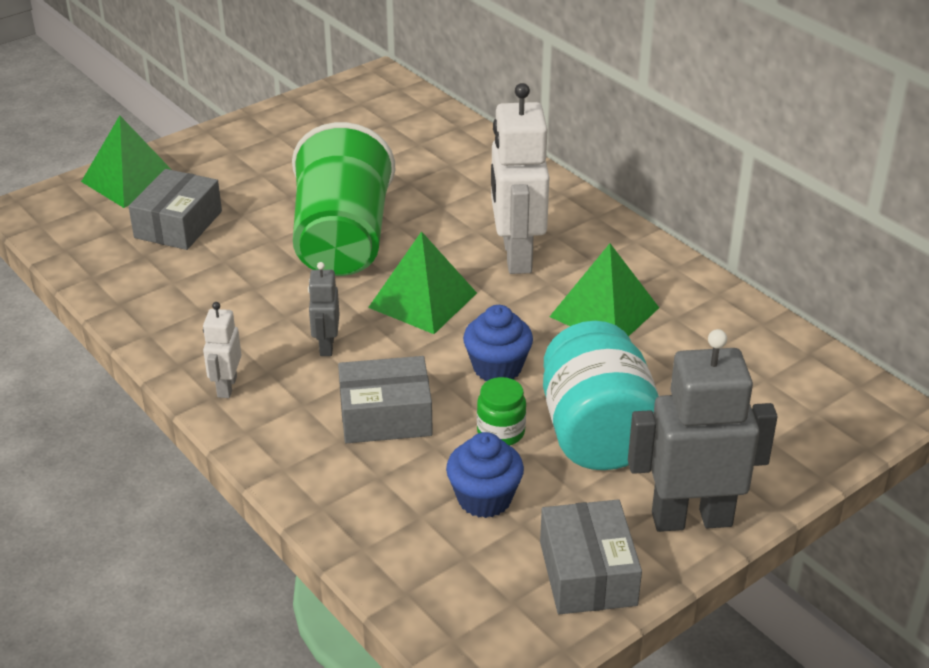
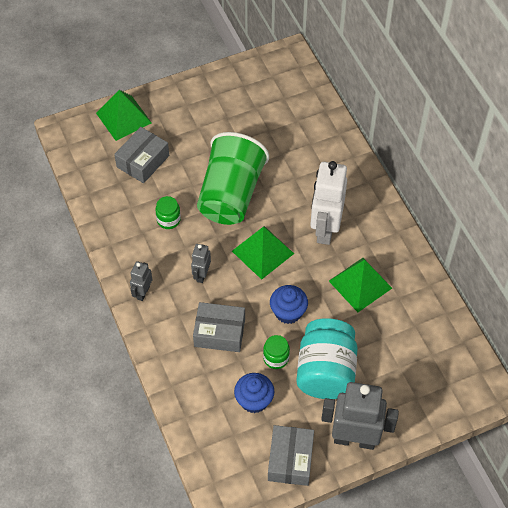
camera: 15 degrees right, 20 degrees up
white robot [203,302,241,398] -> grey robot [130,261,152,301]
none -> green jar [155,196,181,229]

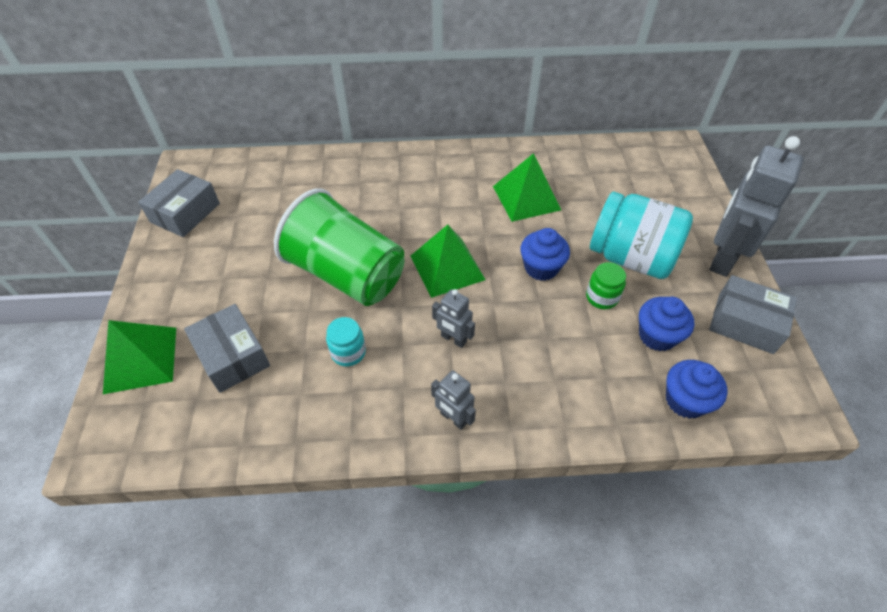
camera: 70 degrees left, 5 degrees down
green jar [155,196,181,229] -> turquoise jar [326,317,366,366]
grey box [193,302,245,352] -> grey box moved to [138,169,220,237]
white robot [310,161,347,245] -> none
none -> blue cupcake [666,360,728,419]

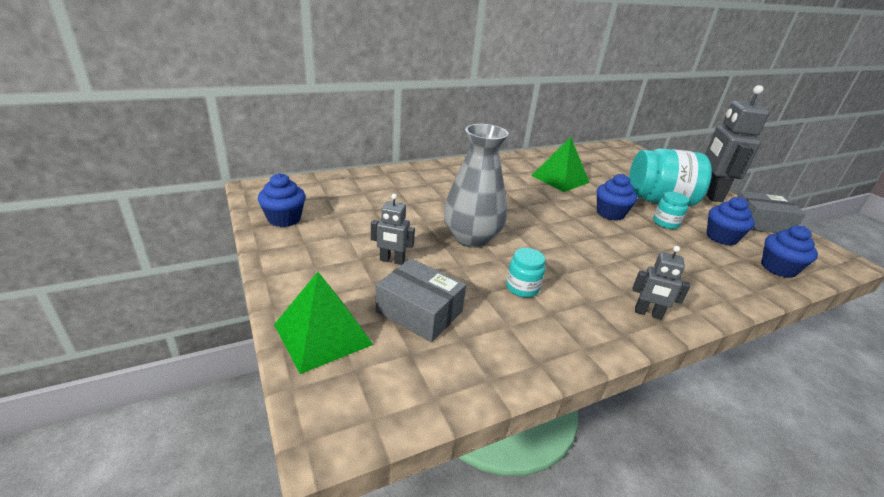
camera: 25 degrees left, 20 degrees down
grey box [138,169,220,237] -> blue cupcake [258,173,306,227]
green cup [274,188,404,306] -> grey vase [444,124,509,248]
green pyramid [411,225,486,298] -> none
grey robot [432,289,475,348] -> grey robot moved to [371,194,415,265]
green jar [586,262,626,309] -> turquoise jar [653,192,689,229]

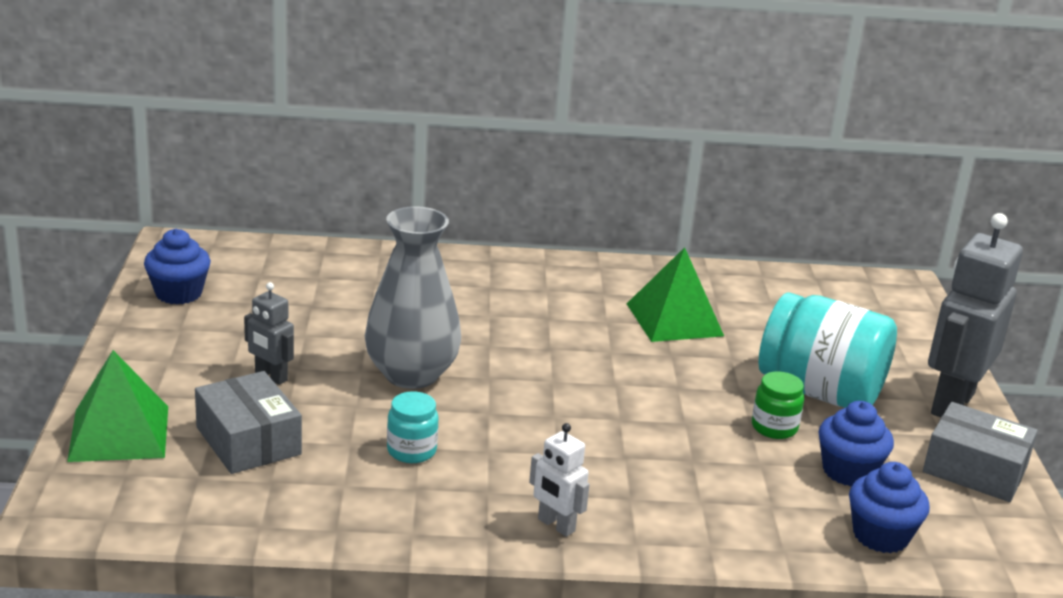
camera: 25 degrees right, 5 degrees down
blue cupcake [597,174,637,221] -> none
grey robot [633,246,690,319] -> white robot [529,423,590,537]
turquoise jar [653,192,689,229] -> green jar [752,371,804,439]

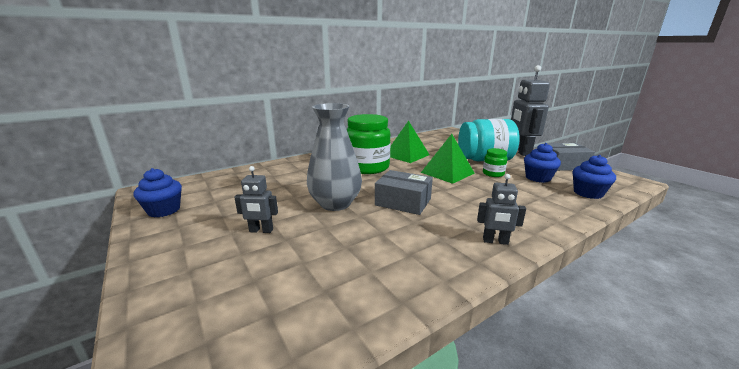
camera: 30 degrees left, 5 degrees down
green pyramid [67,350,168,462] -> green pyramid moved to [421,134,475,184]
grey box [195,371,302,474] -> grey box moved to [375,170,433,215]
turquoise jar [387,391,439,463] -> none
white robot [529,423,590,537] -> grey robot [477,174,526,245]
none -> green jar [347,114,391,174]

